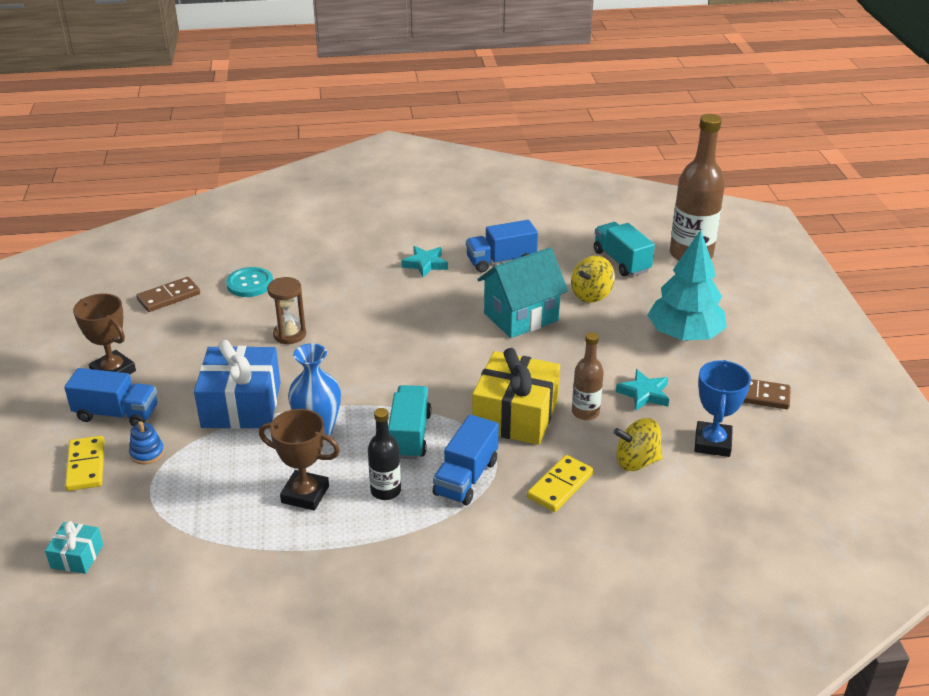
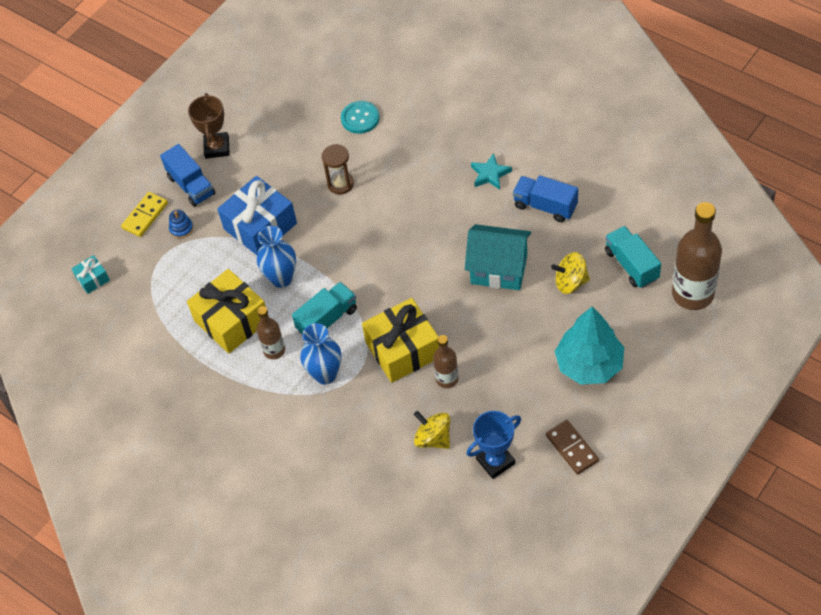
camera: 50 degrees right, 20 degrees up
brown domino [136,277,200,312] -> none
brown trophy [259,409,340,511] -> yellow gift [187,269,266,354]
black bottle [368,408,401,500] -> brown bottle [257,306,285,359]
blue truck [433,414,499,505] -> blue vase [300,323,341,384]
yellow domino [527,455,594,512] -> none
turquoise truck [594,222,655,276] -> turquoise truck turned 45 degrees counterclockwise [605,226,661,288]
turquoise star [616,369,669,411] -> none

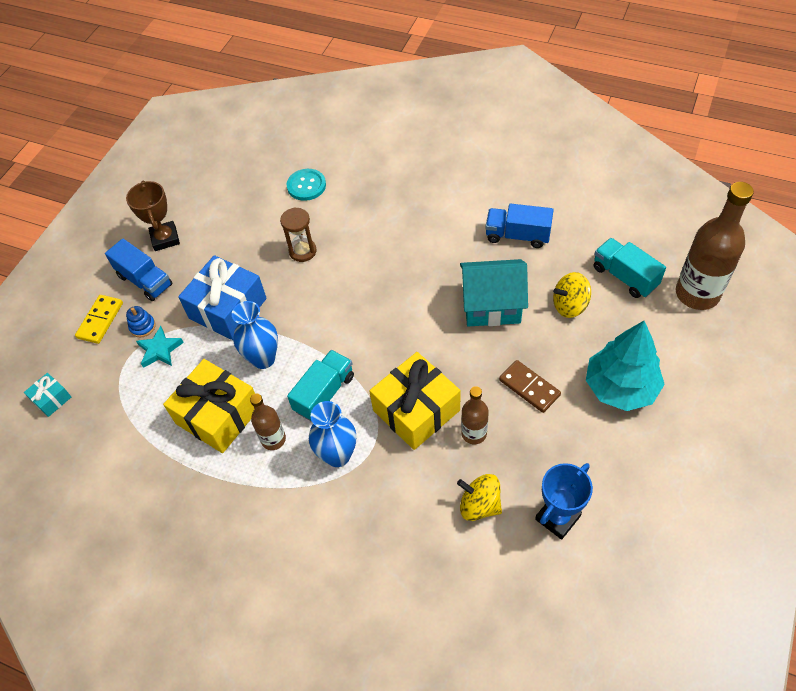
camera: 15 degrees left, 0 degrees up
turquoise star [471,153,512,190] -> turquoise star moved to [136,326,184,368]
brown domino [546,420,599,475] -> brown domino moved to [499,360,561,413]

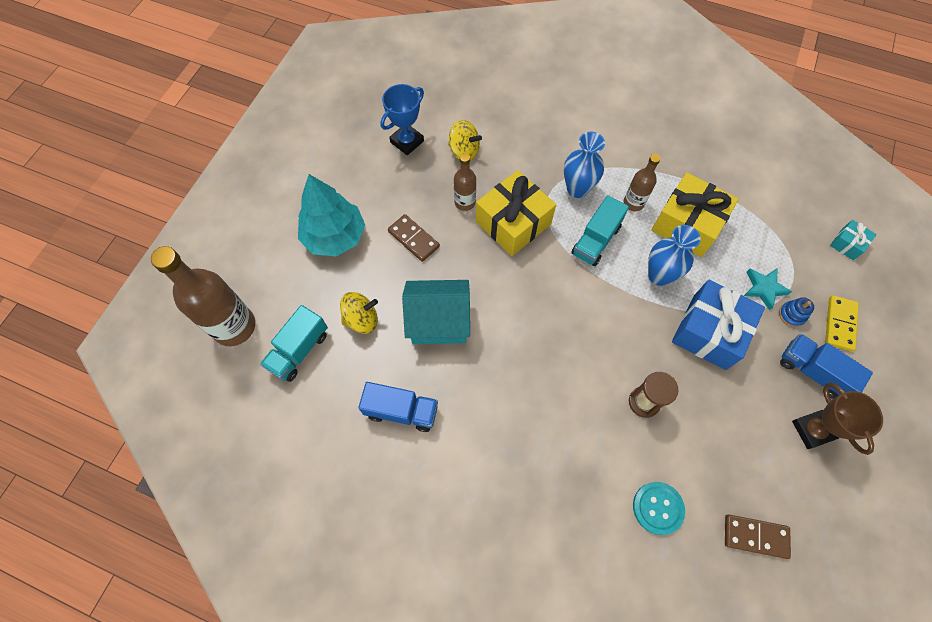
camera: 175 degrees right, 10 degrees up
turquoise truck [594,238,666,298] -> turquoise truck turned 75 degrees clockwise [260,305,328,382]
none -> brown domino [725,515,791,559]

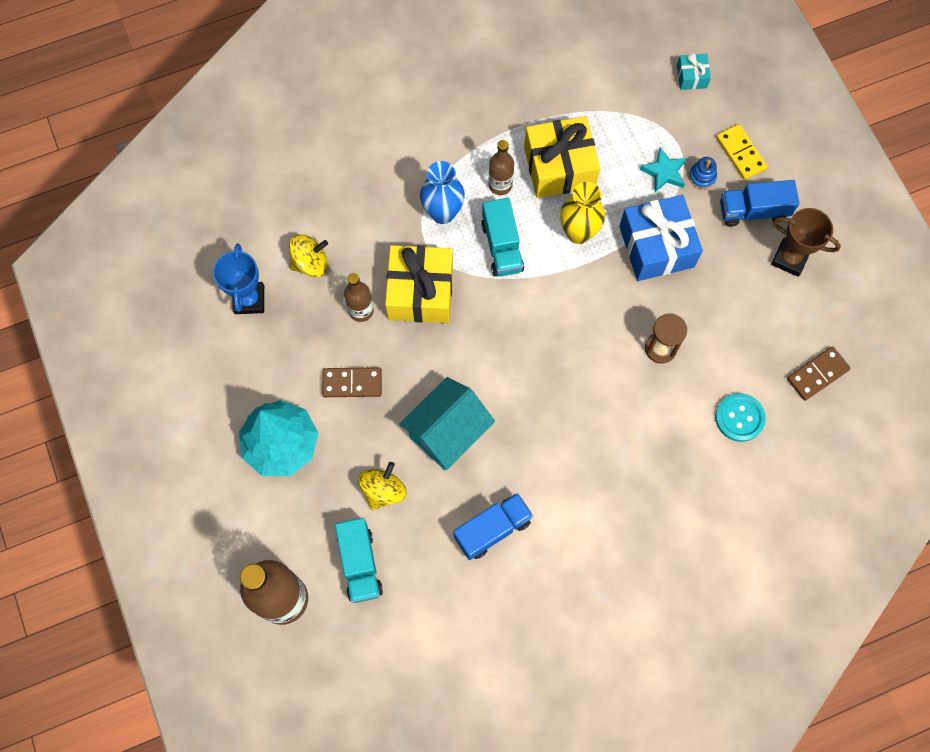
camera: 45 degrees left, 5 degrees up
blue vase [648,225,701,286] -> yellow vase [560,182,605,244]

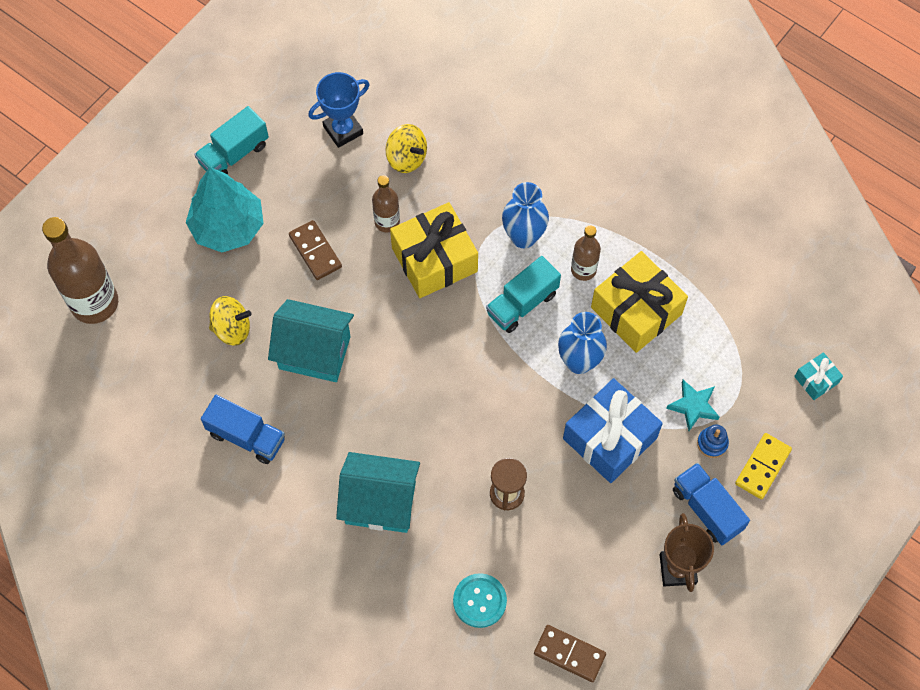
camera: 60 degrees right, 5 degrees down
turquoise truck [335,518,383,603] -> turquoise truck moved to [194,106,269,175]
yellow vase [560,182,605,244] -> blue vase [558,312,607,374]
none -> turquoise house [336,452,420,533]

